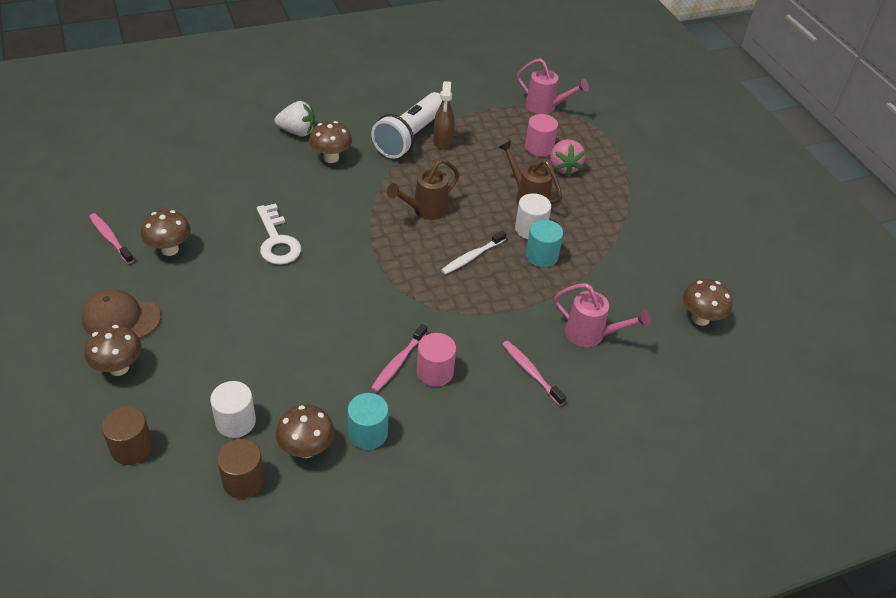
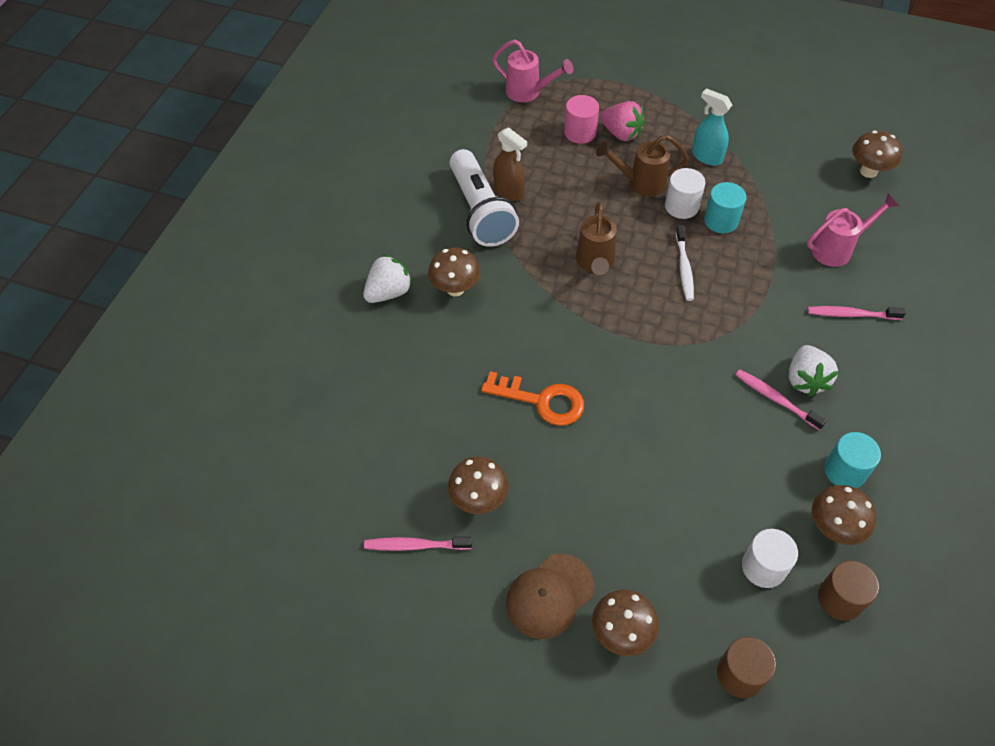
camera: 45 degrees left, 10 degrees up
white key [257,203,301,265] -> orange key [481,371,584,426]
pink toothbrush [371,324,427,392] -> pink toothbrush turned 150 degrees clockwise [736,370,827,430]
pink cylinder [417,333,456,387] -> white strawberry [789,345,839,396]
pink watering can [517,58,589,114] -> pink watering can turned 45 degrees clockwise [492,39,573,102]
none -> turquoise spray bottle [692,88,732,166]

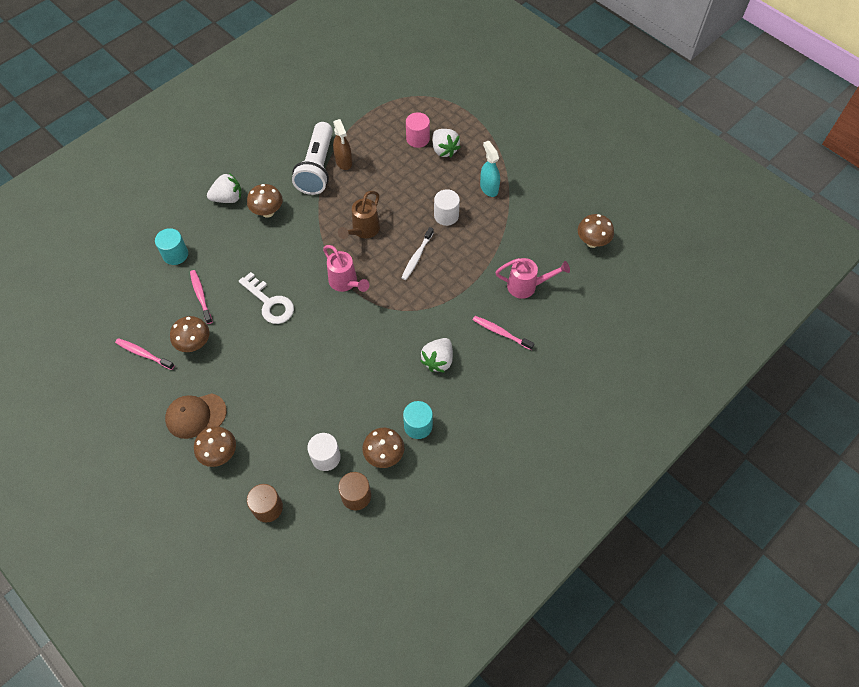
camera: 25 degrees right, 5 degrees up
orange key [481,371,584,426] -> white key [239,272,294,324]
pink watering can [492,39,573,102] -> pink watering can moved to [323,245,369,292]
brown watering can [596,135,689,196] -> none
pink strawberry [600,101,645,141] -> white strawberry [432,129,461,157]
turquoise cylinder [704,182,746,233] -> turquoise cylinder moved to [155,228,188,265]
pink toothbrush [736,370,827,430] -> pink toothbrush moved to [190,270,213,324]

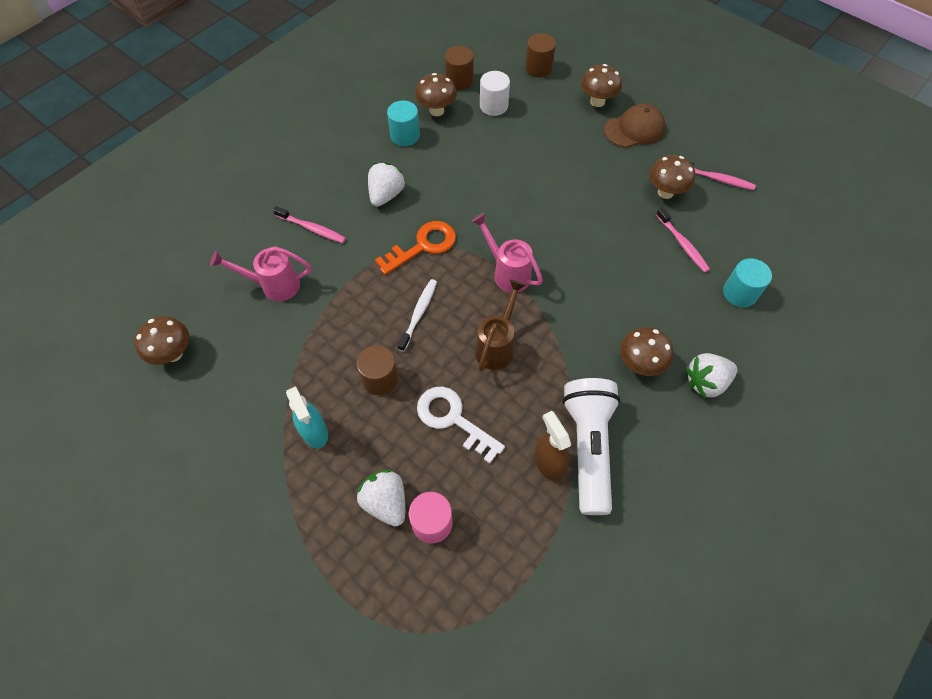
camera: 175 degrees right, 0 degrees up
white key [239,272,294,324] -> white key moved to [417,387,505,464]
white cylinder [434,189,460,226] -> brown cylinder [357,345,399,395]
none -> orange key [375,221,456,275]

